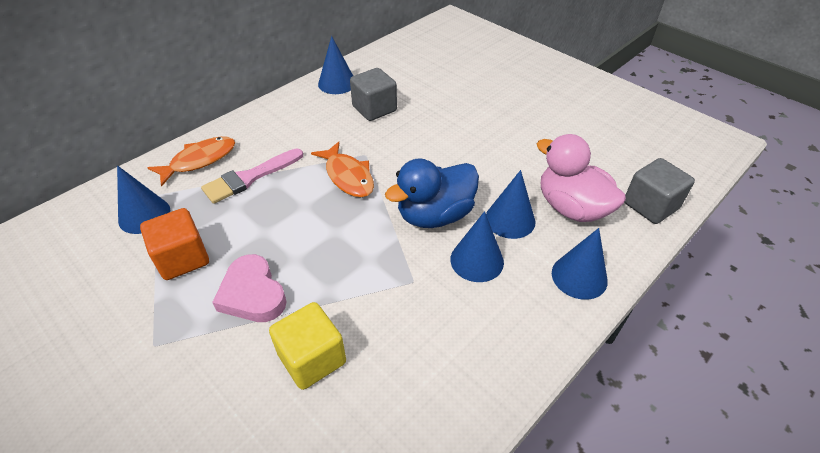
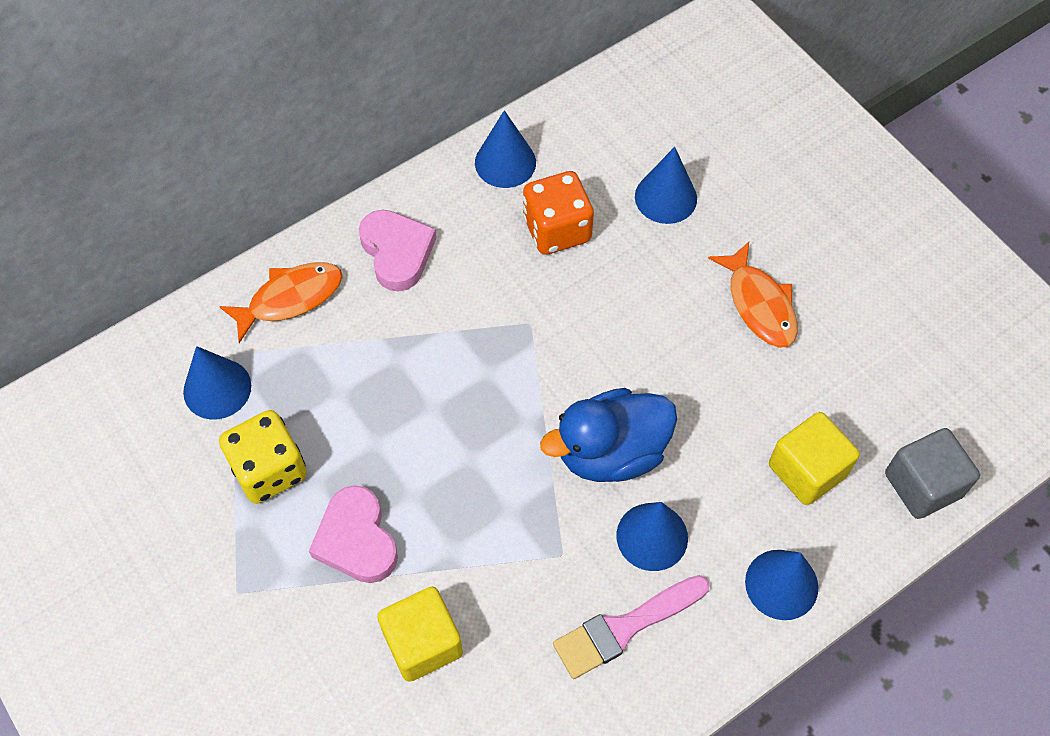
camera: 10 degrees right, 15 degrees up
orange cube [140,208,209,280] -> yellow dice [219,410,307,504]
pink brush [201,148,303,204] -> pink brush moved to [553,575,710,679]
orange fish [311,142,374,197] -> orange fish moved to [708,242,798,348]
grey cube [350,68,397,121] -> orange dice [523,171,594,255]
blue cone [486,170,535,239] -> blue cone moved to [635,147,697,224]
pink duck [537,134,626,222] -> yellow cube [769,412,860,505]
none -> pink heart [359,210,436,291]

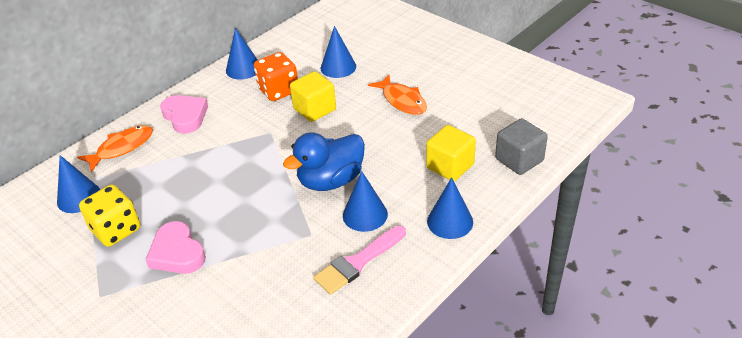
camera: 10 degrees left, 20 degrees down
yellow cube [377,587,463,682] -> yellow cube moved to [290,71,336,122]

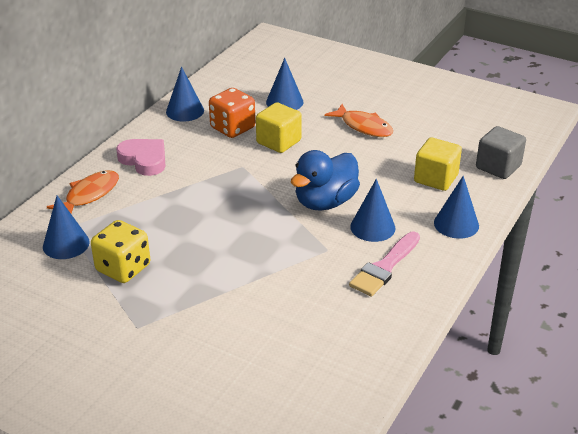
camera: 15 degrees left, 5 degrees down
pink heart [145,221,206,274] -> none

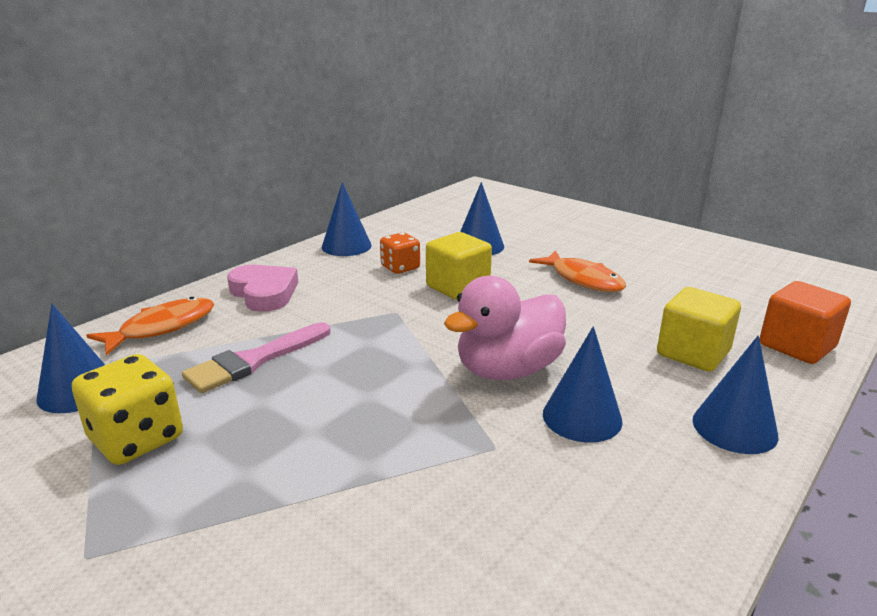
camera: 10 degrees right, 10 degrees down
orange dice [209,88,255,138] -> orange dice [380,232,420,274], size x0.65
blue duck [291,150,360,211] -> pink duck [444,276,566,380]
pink brush [349,231,420,296] -> pink brush moved to [182,322,331,393]
grey cube [476,126,526,179] -> orange cube [759,281,851,364]

